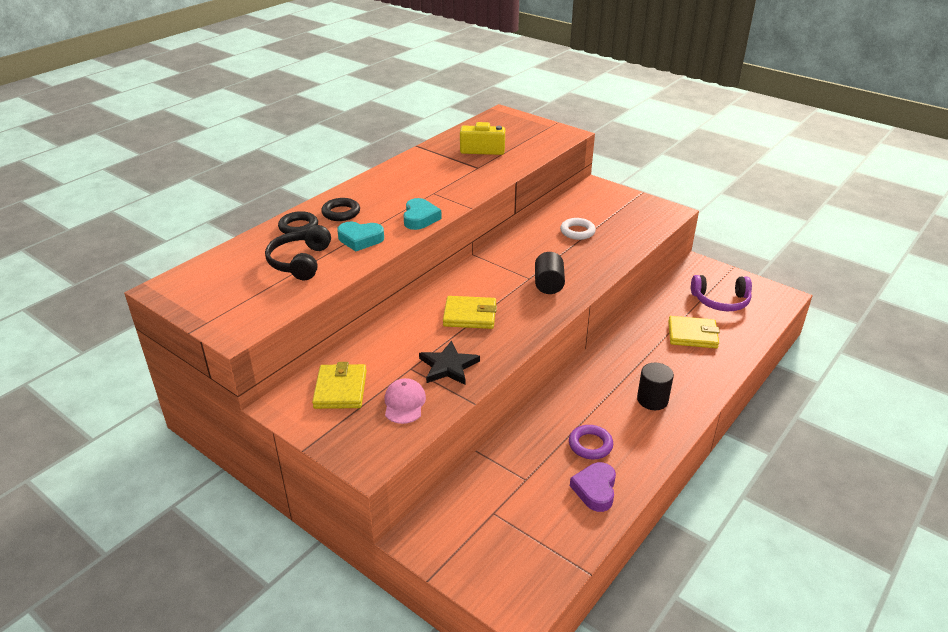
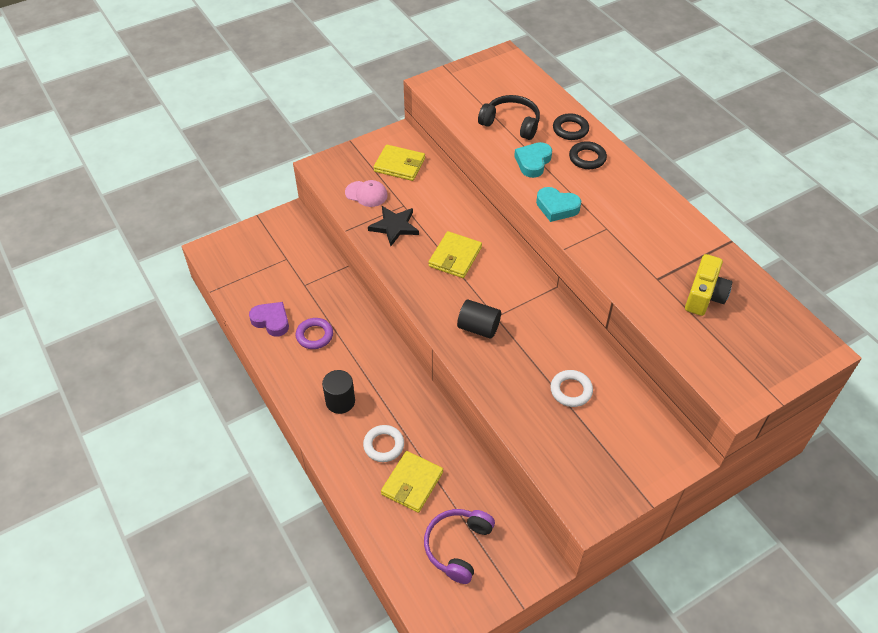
camera: 110 degrees right, 15 degrees up
none -> white ring [363,425,404,462]

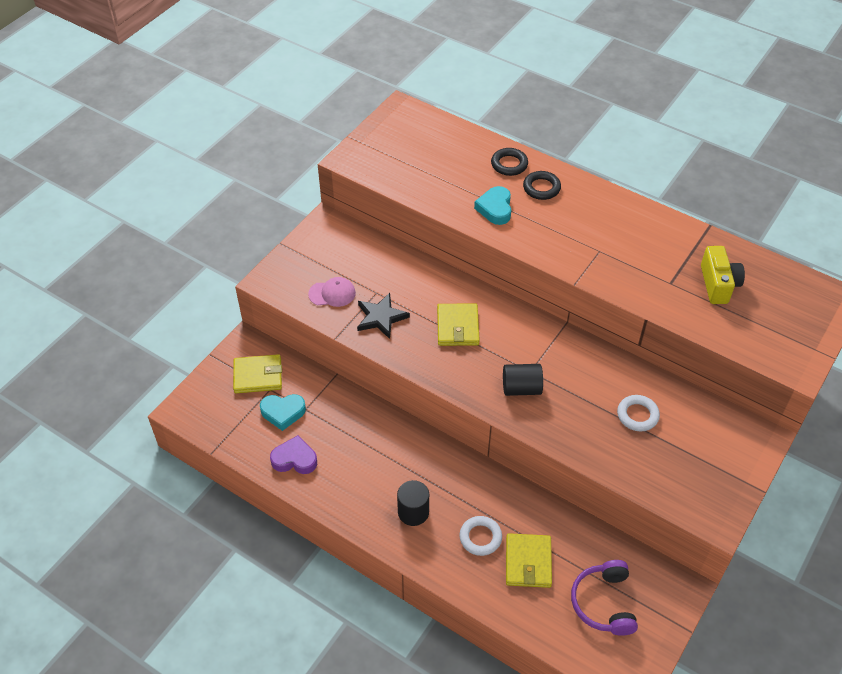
camera: 25 degrees left, 0 degrees up
purple ring [296,318,333,349] -> none
yellow wallet [373,145,425,181] -> yellow wallet moved to [233,354,282,393]
black headphones [478,95,540,140] -> none
turquoise heart [536,187,581,222] -> turquoise heart moved to [260,394,306,431]

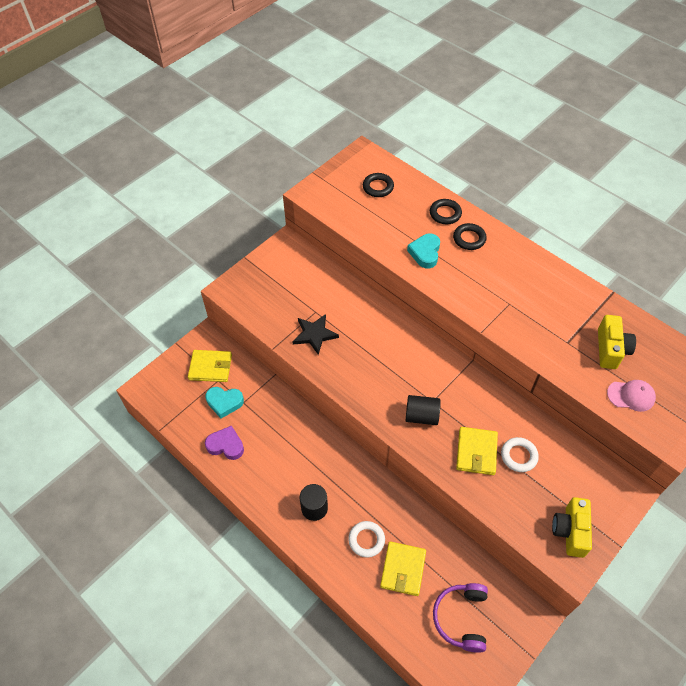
camera: 10 degrees right, 5 degrees up
pink cap [308,277,356,307] -> pink cap moved to [607,380,656,412]
yellow wallet [437,304,480,346] -> yellow wallet moved to [456,427,498,475]
none -> black ring [363,173,394,197]
none -> yellow camera [552,497,592,558]

